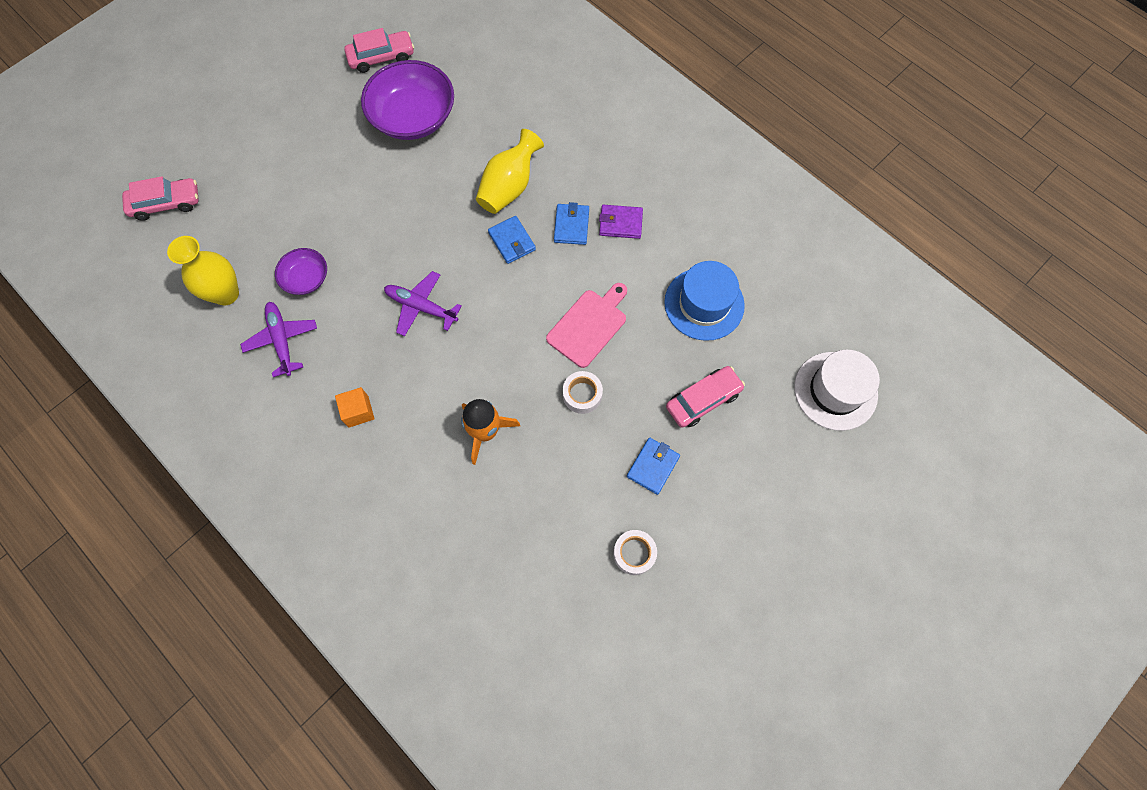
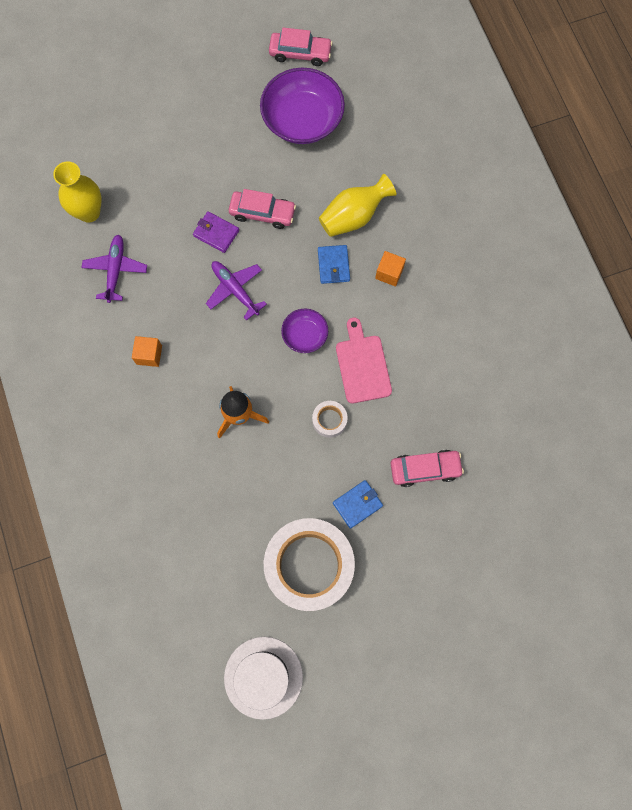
camera: 25 degrees right, 5 degrees up
pink car [122,176,199,221] -> pink car moved to [229,189,296,229]
purple bowl [275,248,327,295] -> purple bowl moved to [281,308,328,353]
pink cutting board [546,283,627,368] -> pink cutting board turned 75 degrees counterclockwise [336,318,392,403]
blue wallet [554,202,589,245] -> orange cube [375,251,406,287]
purple wallet [599,205,643,239] -> purple wallet moved to [193,211,239,253]
white tape [613,530,657,575] -> white tape [264,518,355,611], size x2.42
blue hat [664,261,745,341] -> none
white hat [794,350,880,431] -> white hat moved to [224,637,303,720]

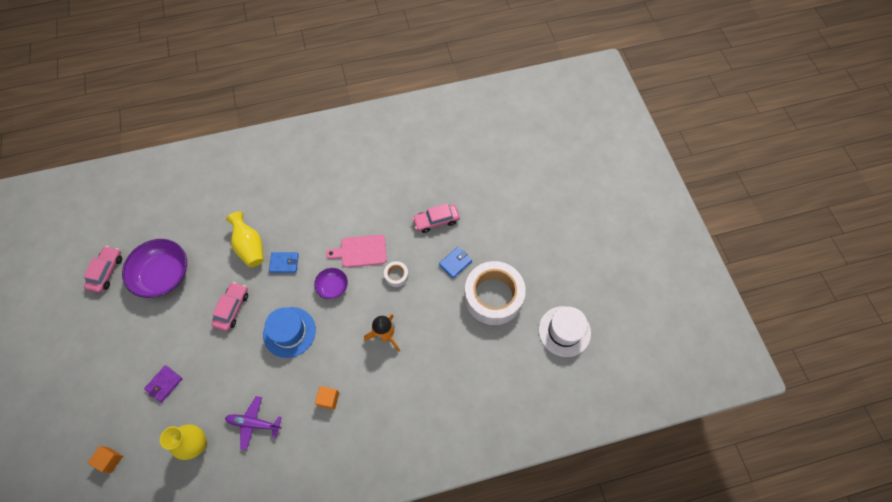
camera: 85 degrees left, 10 degrees down
purple wallet [193,211,239,253] -> purple wallet moved to [144,365,182,403]
purple plane [206,261,267,320] -> blue hat [263,307,316,358]
blue wallet [333,480,383,529] -> blue wallet turned 75 degrees clockwise [439,247,472,278]
orange cube [375,251,406,287] -> orange cube moved to [88,446,123,473]
pink car [391,450,464,487] -> pink car turned 105 degrees counterclockwise [412,204,460,233]

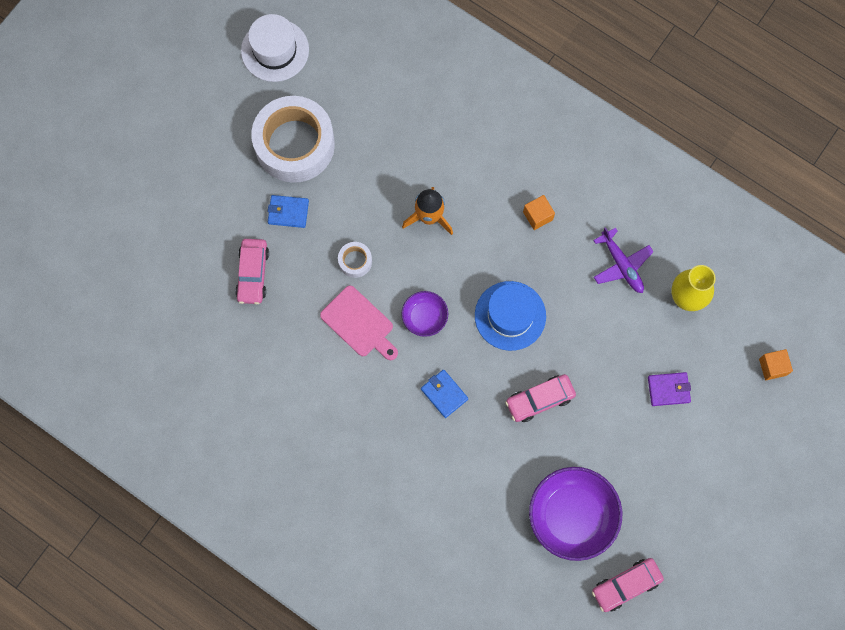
camera: 130 degrees left, 10 degrees up
yellow vase [226,211,264,267] -> none
pink car [412,204,460,233] -> pink car turned 60 degrees clockwise [235,239,269,304]

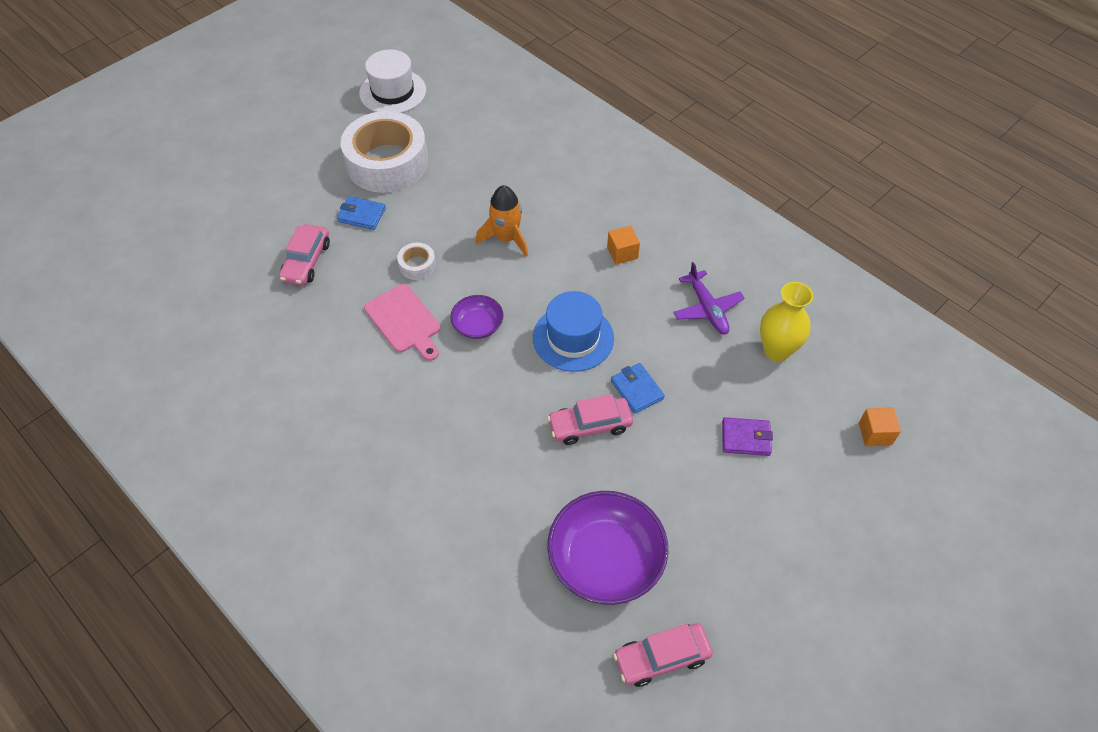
camera: 10 degrees right, 20 degrees down
blue wallet [421,370,468,418] -> blue wallet moved to [611,363,665,414]

